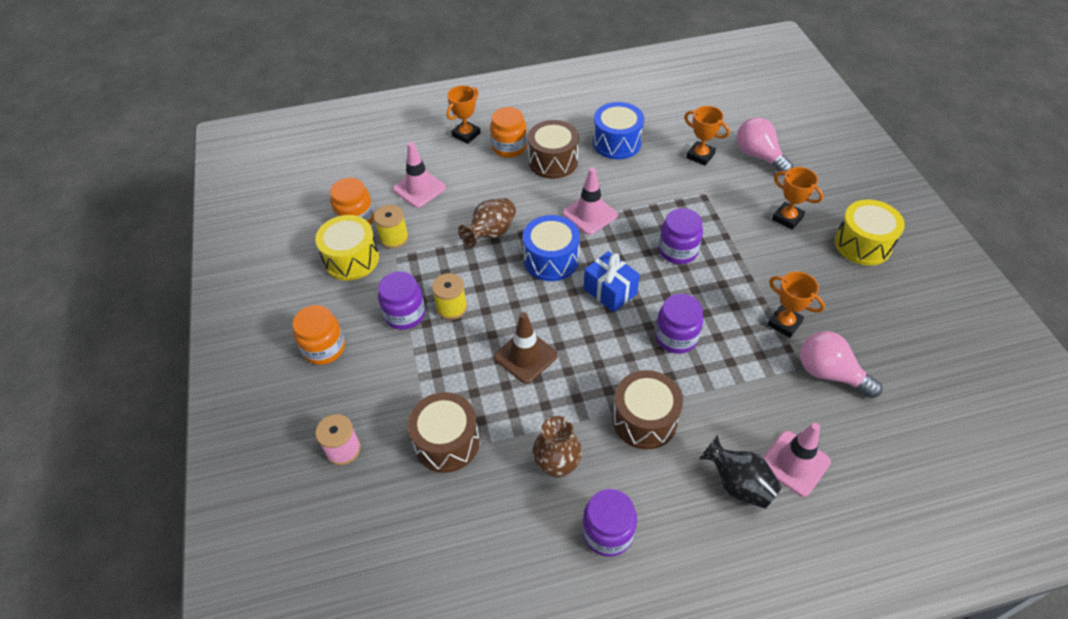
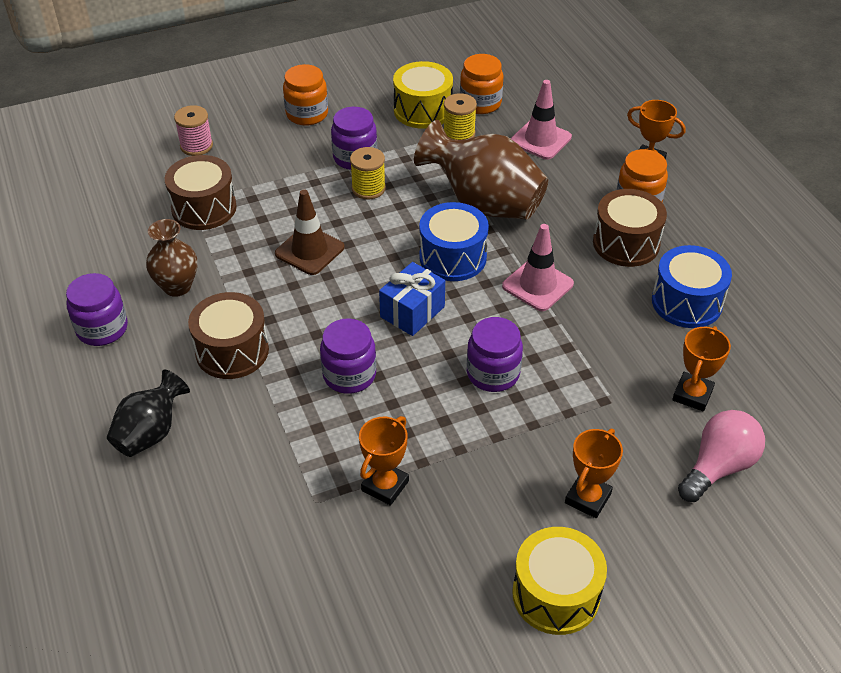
camera: 80 degrees right, 5 degrees down
brown vase [458,198,516,247] -> brown vase [414,120,548,220], size x1.75
pink traffic cone [763,423,831,497] -> none
pink light bulb [800,331,882,398] -> none

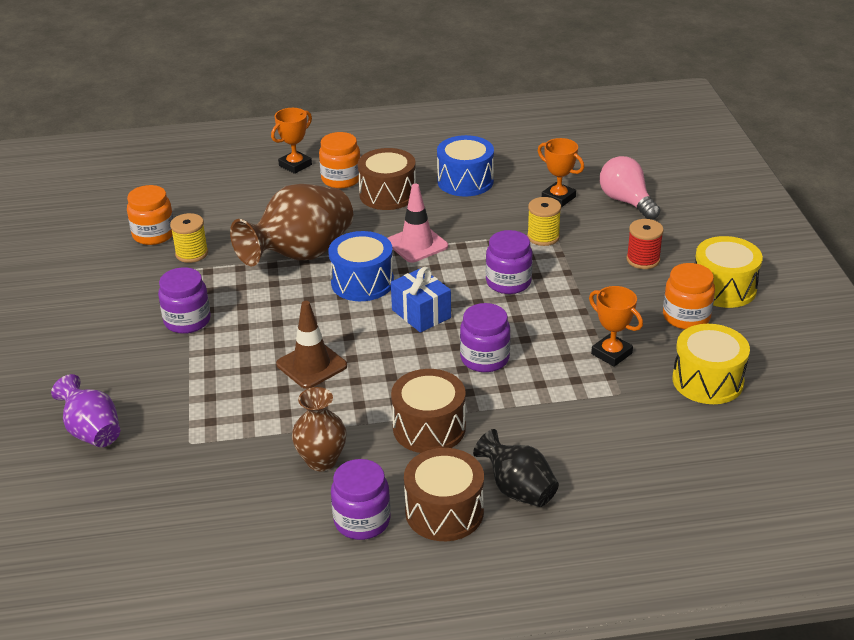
camera: 75 degrees left, 10 degrees down
brown drum [165,155,237,230] -> brown drum moved to [404,448,484,541]
pink spool [174,105,213,156] -> purple vase [51,374,120,447]
orange jar [283,64,328,126] -> orange jar moved to [663,263,715,329]
yellow spool [350,147,386,200] -> yellow spool moved to [527,197,561,246]
yellow drum [393,61,453,129] -> yellow drum moved to [672,324,750,404]
pink traffic cone [511,80,572,160] -> none
orange trophy [565,429,623,518] -> red spool [626,219,664,269]

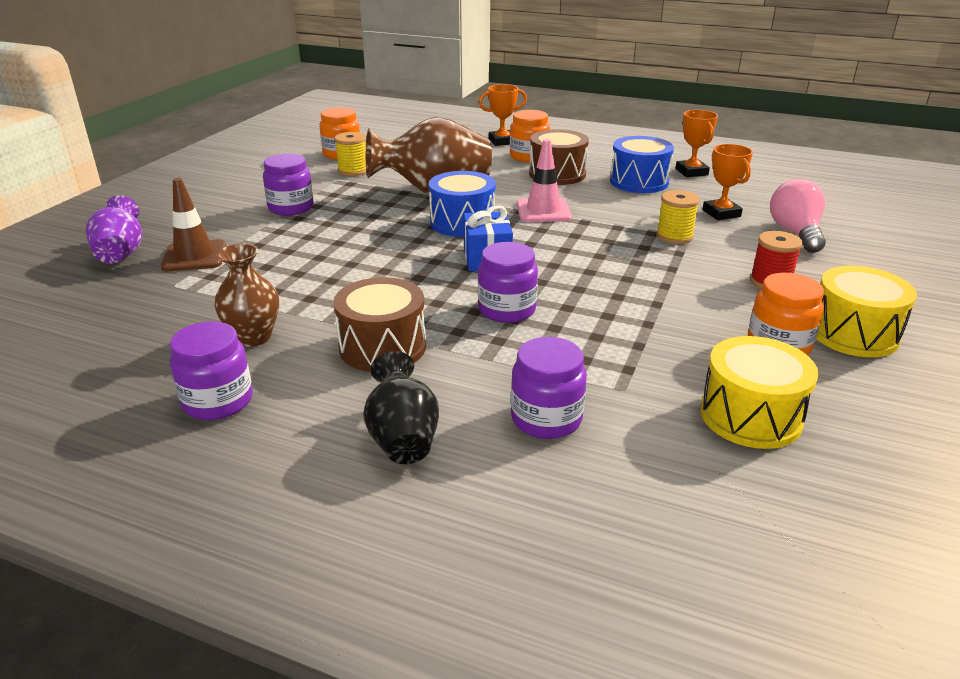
camera: 30 degrees right, 5 degrees down
brown traffic cone [276,301,347,389] -> brown traffic cone moved to [160,178,226,271]
brown drum [404,448,484,541] -> none
purple jar [486,230,533,294] -> purple jar moved to [511,337,587,439]
orange trophy [589,286,643,367] -> orange trophy moved to [675,110,718,177]

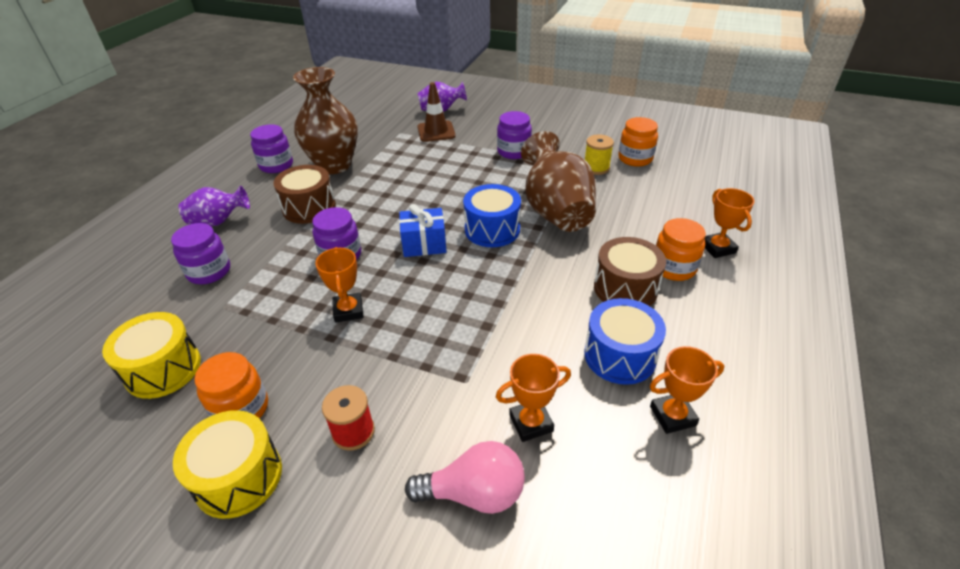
camera: 90 degrees right, 10 degrees up
brown vase [214,243,279,347] -> brown vase [293,67,358,174], size x1.75
black vase [363,351,439,464] -> purple vase [178,186,250,226]
pink traffic cone [516,139,572,222] -> none
yellow spool [656,190,700,244] -> none
none -> orange trophy [315,247,363,323]

